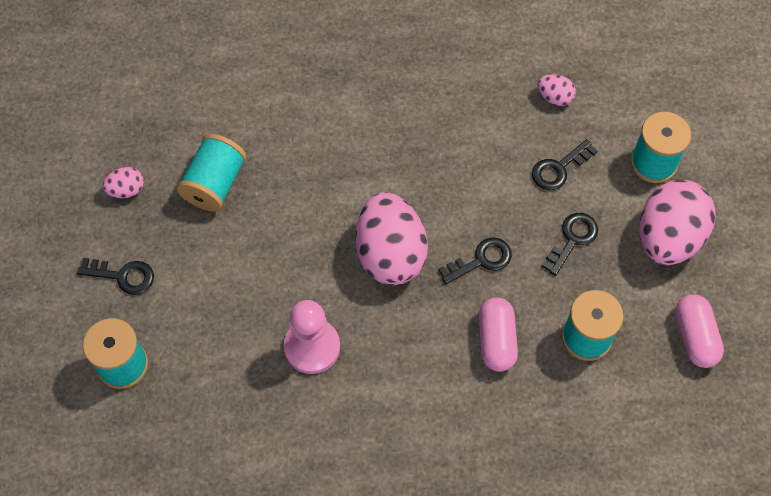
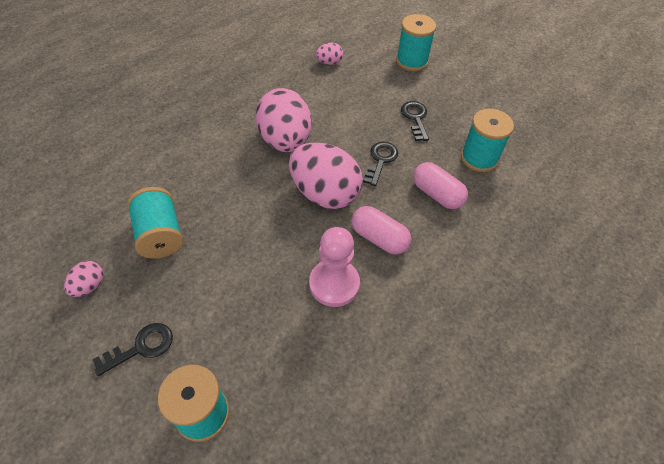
camera: 45 degrees left, 10 degrees down
black key [532,139,597,190] -> none
pink egg [640,180,716,265] -> pink egg moved to [255,88,312,152]
pink capsule [675,294,724,368] -> pink capsule moved to [352,206,411,255]

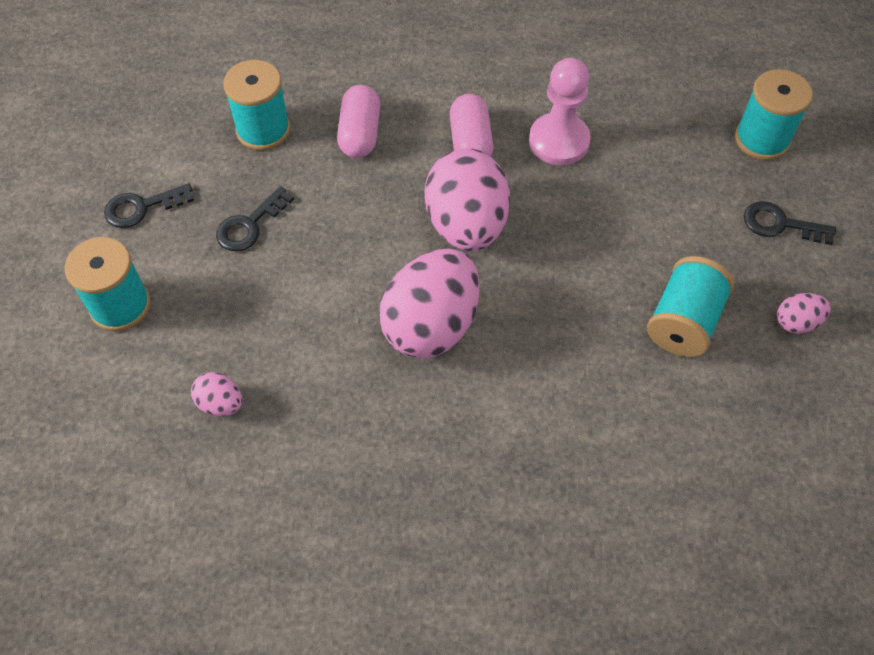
camera: 130 degrees left, 5 degrees up
black key [363,142,398,186] -> black key moved to [104,183,194,228]

